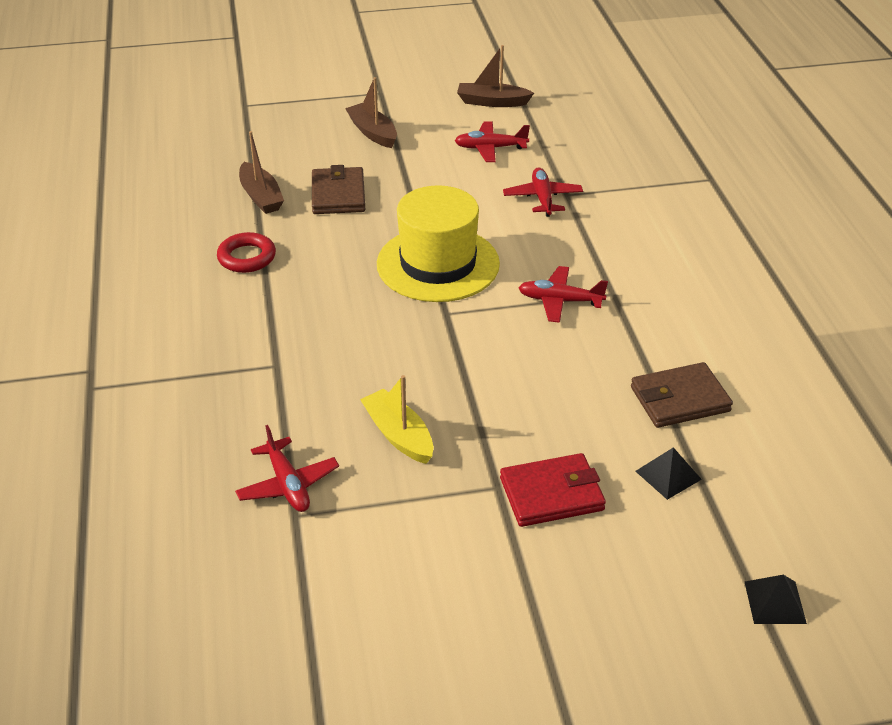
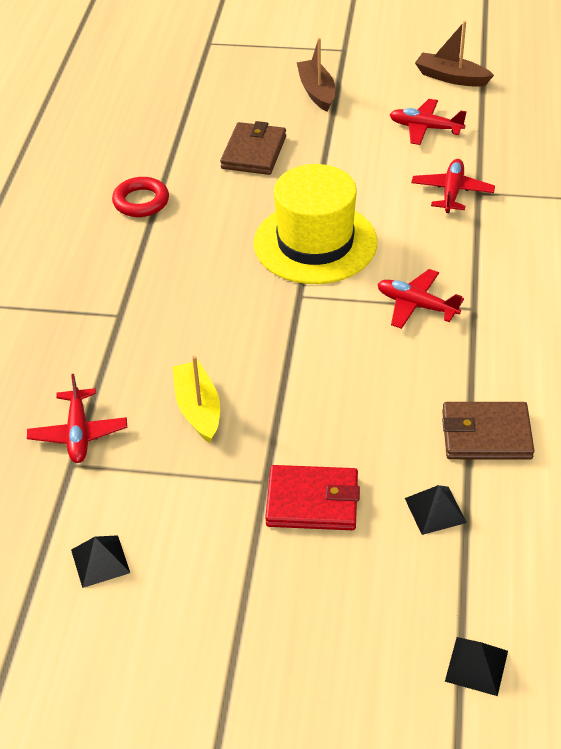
camera: 20 degrees right, 5 degrees up
brown boat [239,131,284,214] -> none
none -> black pyramid [71,535,130,588]

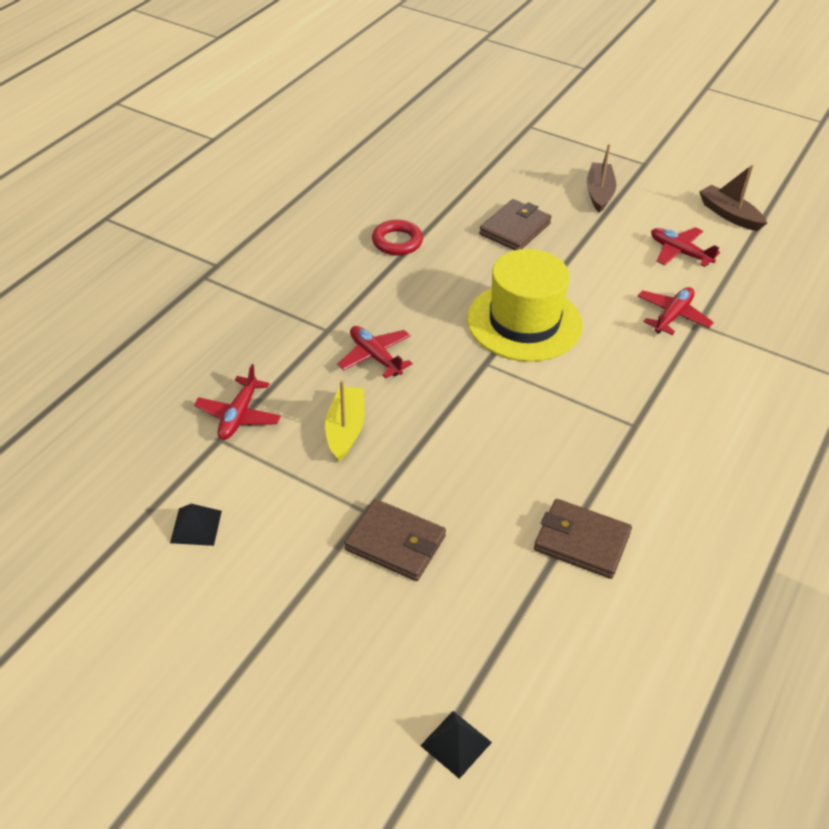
camera: 20 degrees right, 0 degrees up
red wallet [265,465,360,530] -> brown wallet [344,499,446,581]
red plane [378,269,464,329] -> red plane moved to [337,326,413,378]
black pyramid [405,485,467,535] -> none

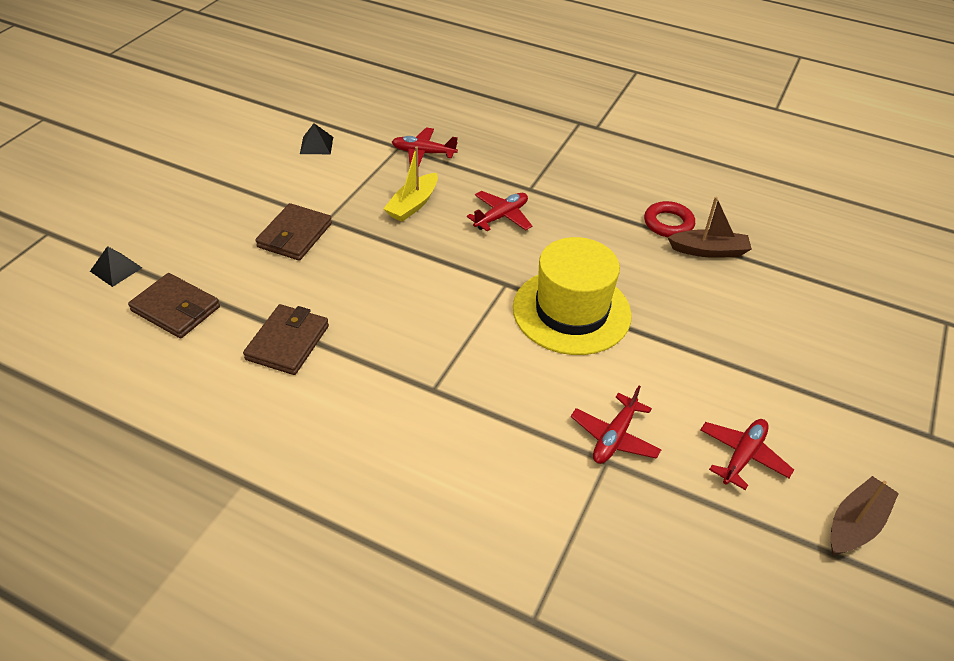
camera: 85 degrees right, 0 degrees up
yellow boat [325,380,364,461] -> yellow boat turned 120 degrees clockwise [383,146,438,222]
brown wallet [479,199,552,250] -> brown wallet moved to [128,273,220,339]
brown boat [587,144,616,213] -> brown boat moved to [668,197,752,258]
red plane [638,287,714,335] -> red plane turned 90 degrees clockwise [571,386,662,464]

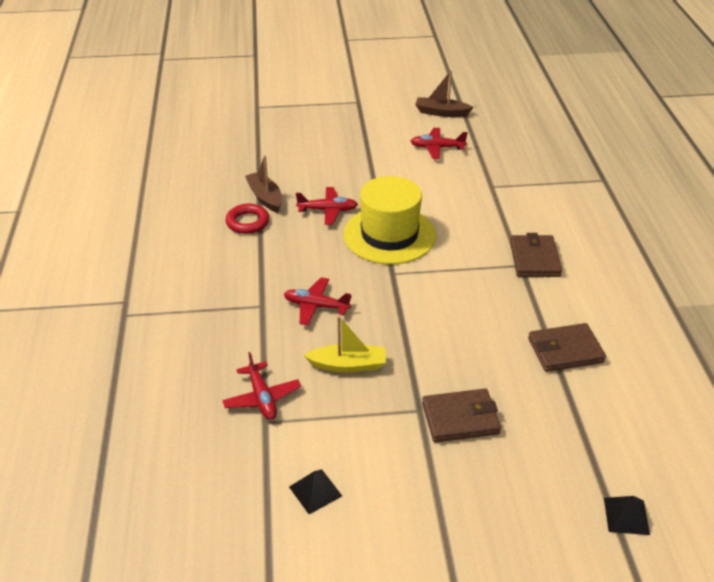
camera: 120 degrees left, 5 degrees down
brown wallet [128,273,220,339] -> brown wallet moved to [510,233,562,277]
red plane [571,386,662,464] -> red plane moved to [296,187,358,225]

